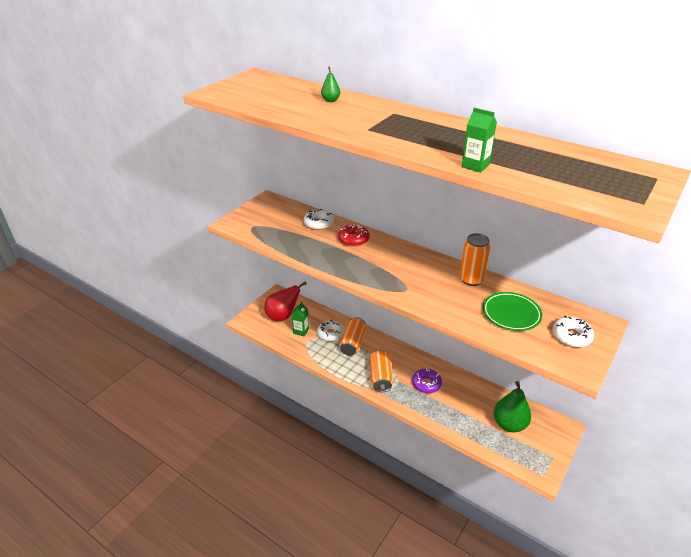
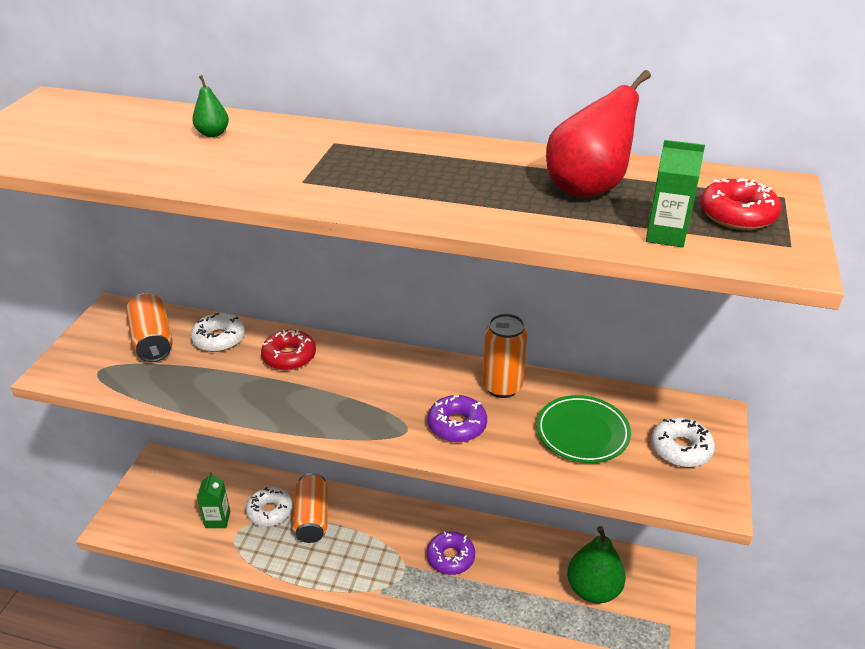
camera: 20 degrees left, 0 degrees up
red pear [264,281,307,321] -> red pear moved to [546,70,651,198]
orange can [369,349,393,392] -> orange can moved to [126,293,173,362]
green carton [462,108,497,173] -> green carton moved to [646,140,705,247]
none -> purple donut [428,395,487,442]
none -> red donut [700,179,782,230]

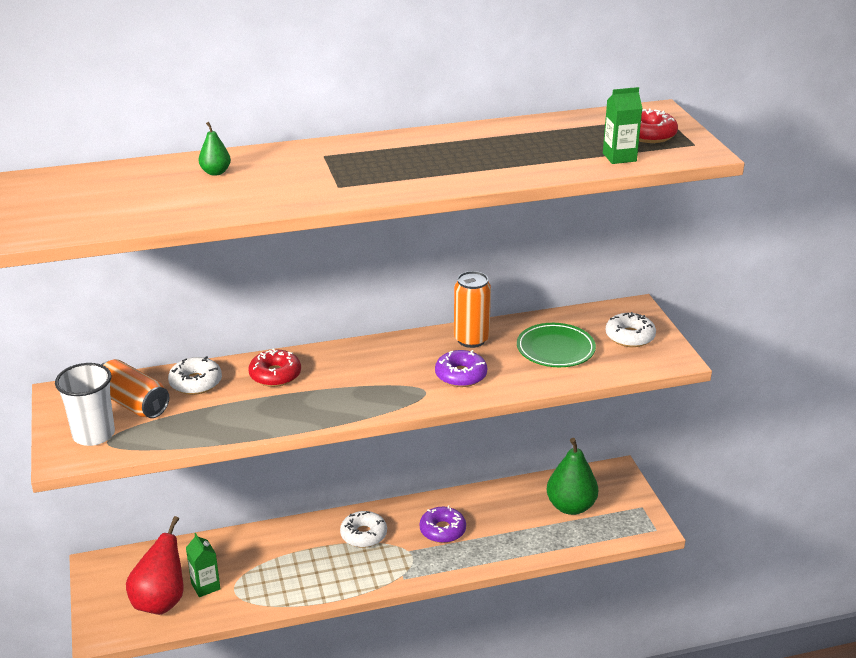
camera: 30 degrees left, 5 degrees down
white donut [246,487,293,527] -> white donut moved to [340,511,387,548]
orange can [293,473,328,543] -> none
red pear [546,70,651,198] -> red pear moved to [126,516,184,615]
none -> white cup [55,363,115,446]

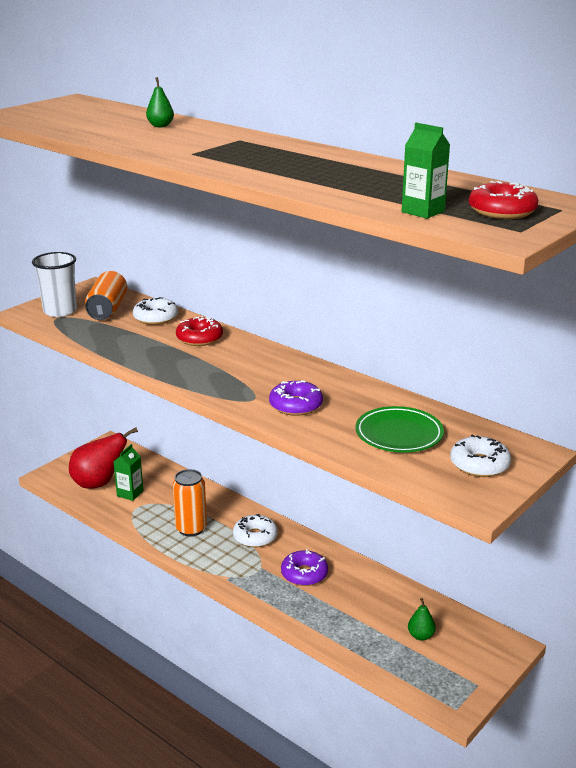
camera: 55 degrees right, 5 degrees down
orange can [454,271,491,348] -> orange can moved to [173,469,207,537]
green pear [547,438,598,515] -> green pear [408,598,436,641], size x0.48

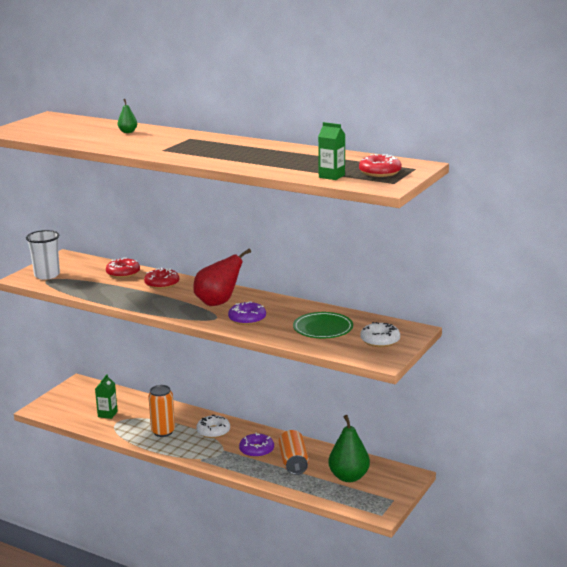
camera: 10 degrees left, 5 degrees down
red pear [69,427,138,489] -> red pear moved to [193,248,251,306]
orange can [85,271,127,320] -> orange can moved to [279,430,309,475]
white donut [133,297,178,325] -> red donut [106,258,140,278]
green pear [408,598,436,641] -> green pear [328,415,370,482], size x2.09

